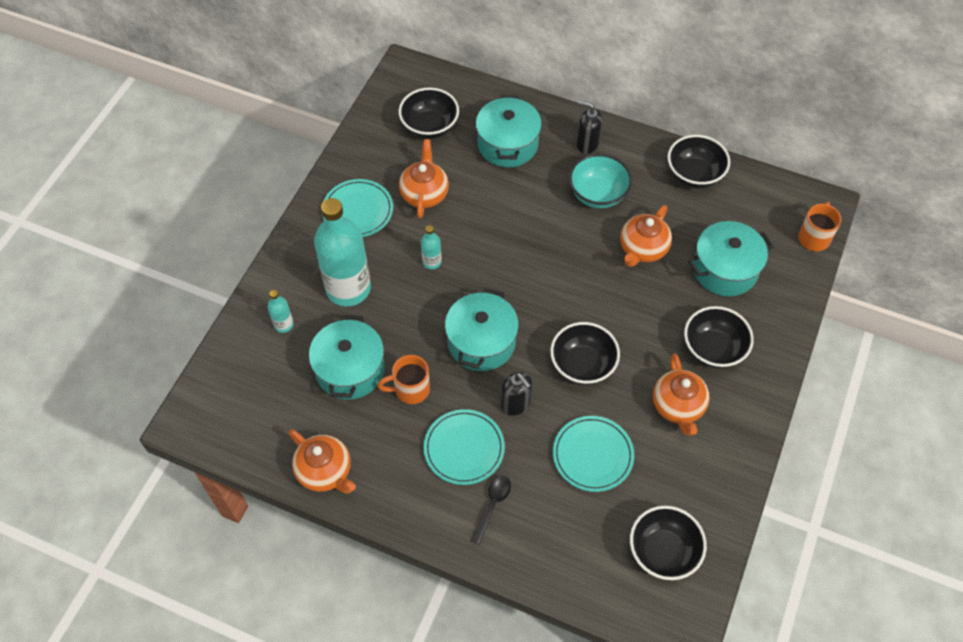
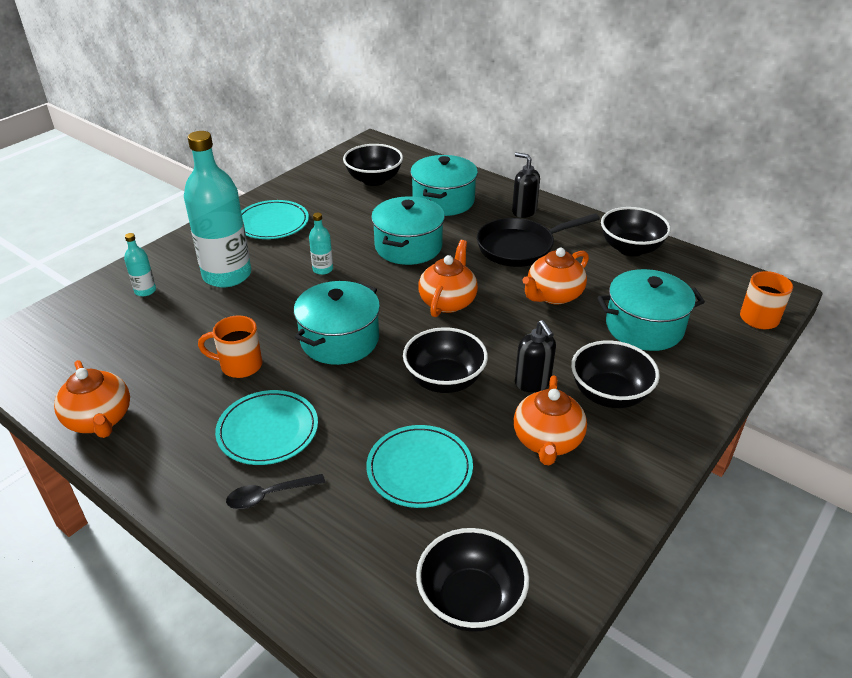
camera: 15 degrees right, 20 degrees down
turquoise pot [309,315,385,400] -> turquoise pot moved to [371,196,445,265]
orange teapot [399,139,449,218] -> orange teapot moved to [418,240,478,317]
black spoon [471,476,511,545] -> black spoon turned 150 degrees counterclockwise [226,474,325,509]
black soap dispenser [501,372,532,415] -> black soap dispenser moved to [515,320,556,392]
turquoise bowl [569,154,632,208] -> black pan [477,213,600,267]

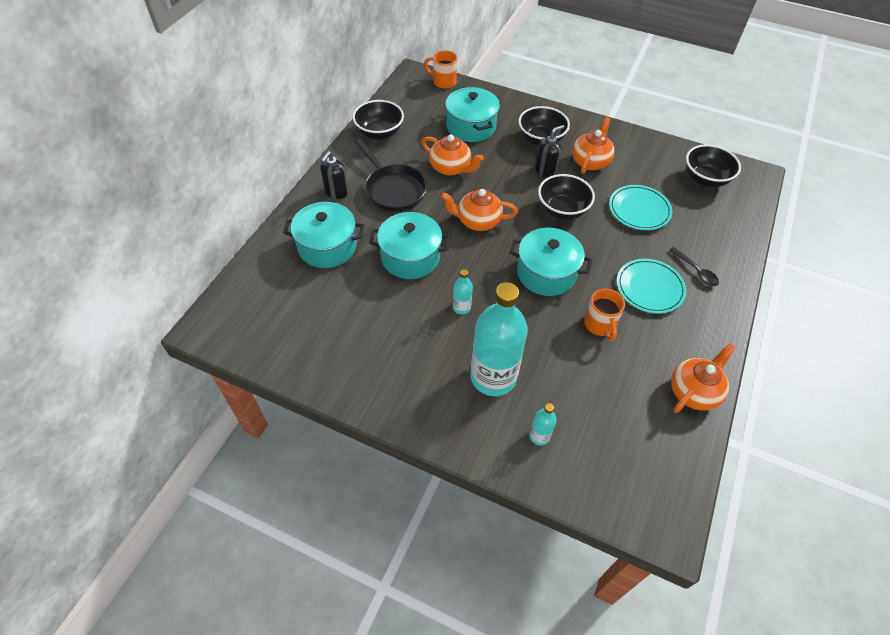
camera: 105 degrees left, 15 degrees up
turquoise plate [241,200,309,239] -> none
black bowl [343,144,403,186] -> none
orange teapot [514,375,587,466] -> orange teapot turned 60 degrees counterclockwise [572,117,615,174]

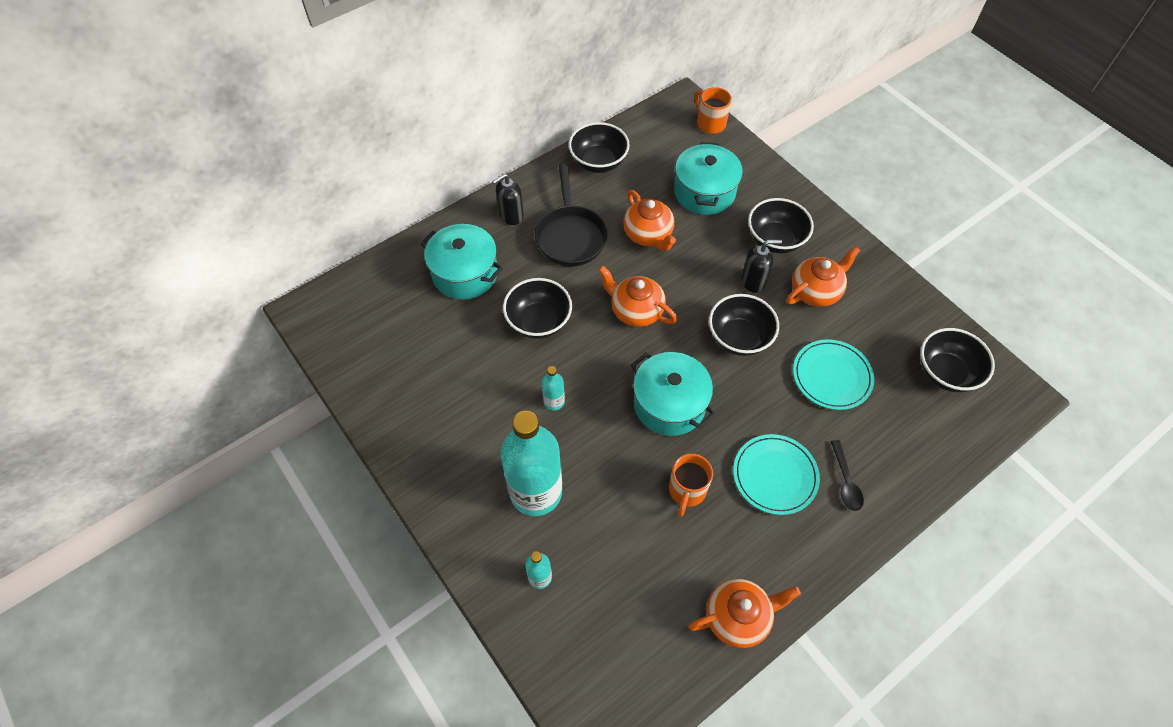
camera: 30 degrees right, 5 degrees up
turquoise pot [369,212,451,279] -> black bowl [503,278,572,339]

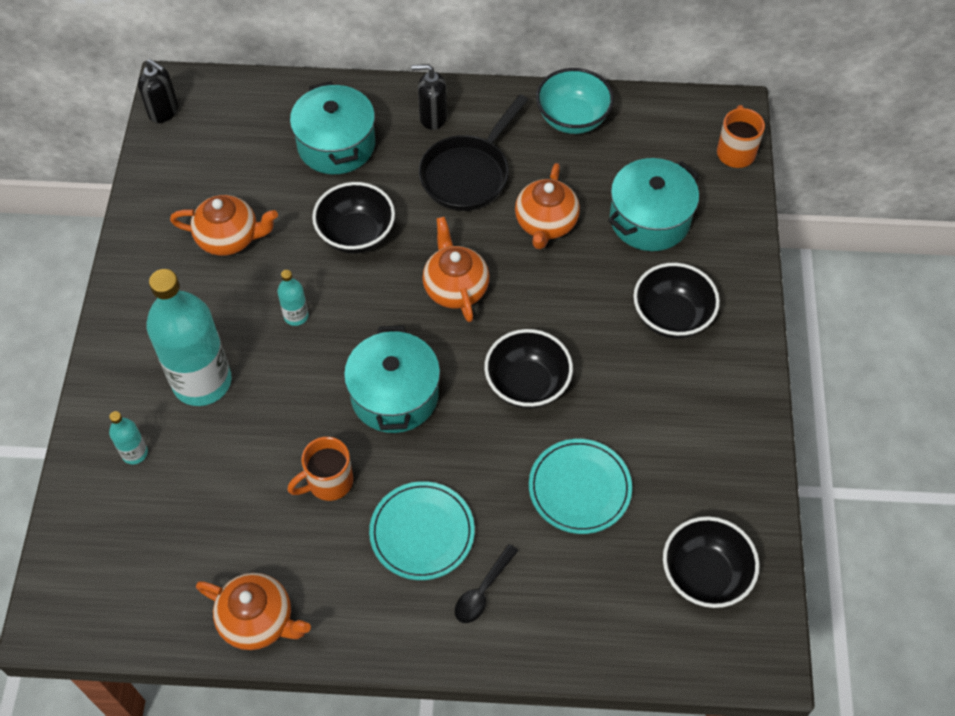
camera: 40 degrees right, 0 degrees up
black bowl [569,122,630,173] -> turquoise bowl [536,68,614,134]
black soap dispenser [741,239,782,293] -> black soap dispenser moved to [138,59,178,123]
orange teapot [787,246,860,307] -> orange teapot moved to [170,195,278,256]

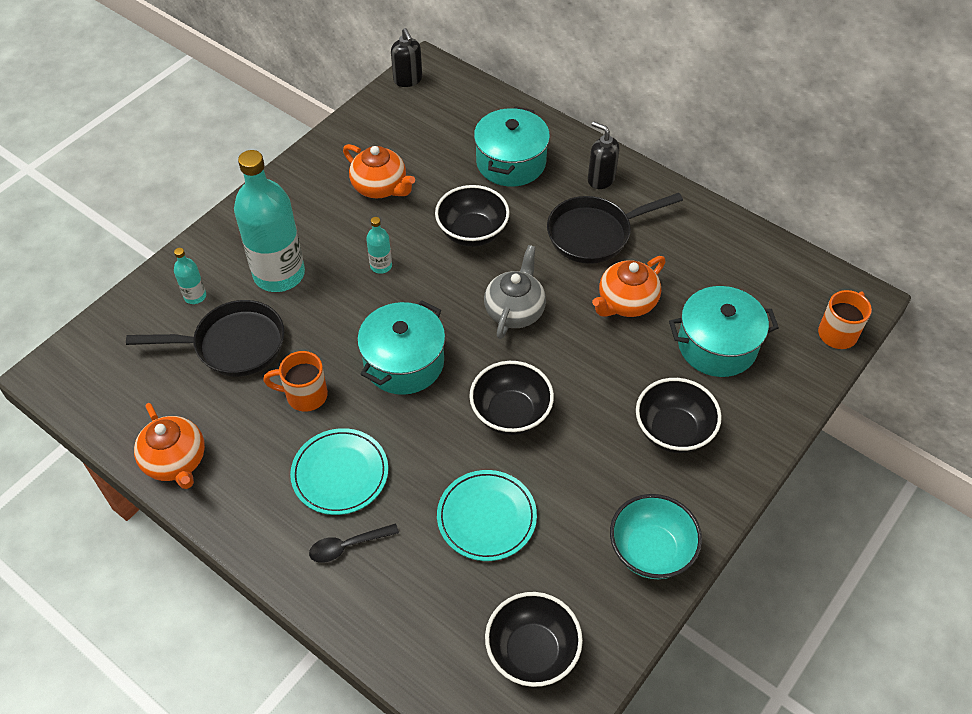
camera: 35 degrees right, 5 degrees down
orange teapot [422,217,489,322] -> grey teapot [484,245,546,339]
turquoise bowl [536,68,614,134] -> turquoise bowl moved to [610,494,702,579]
none -> black pan [126,300,285,377]

